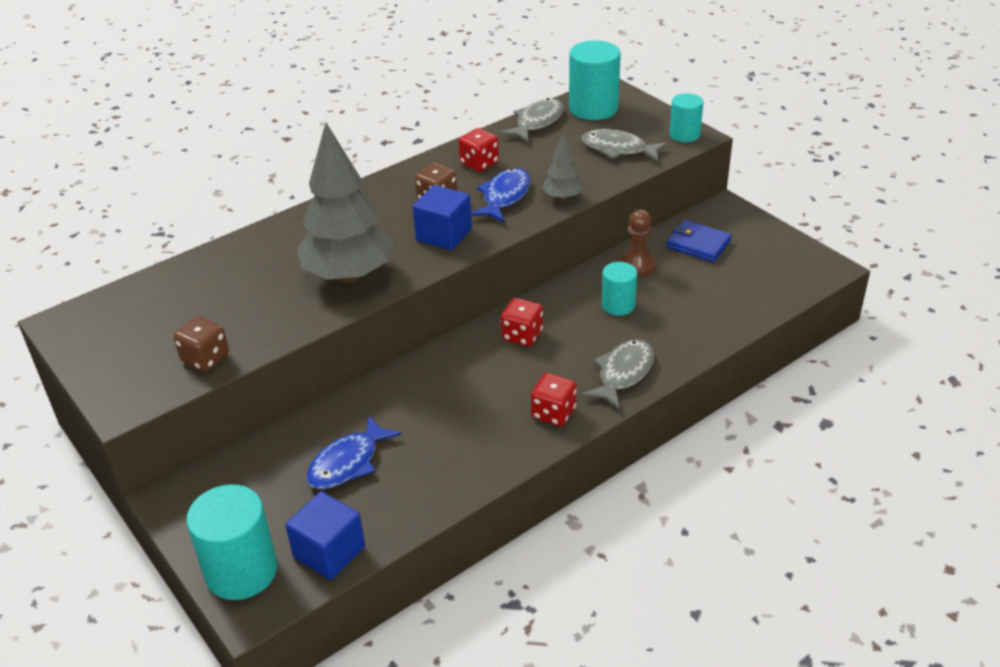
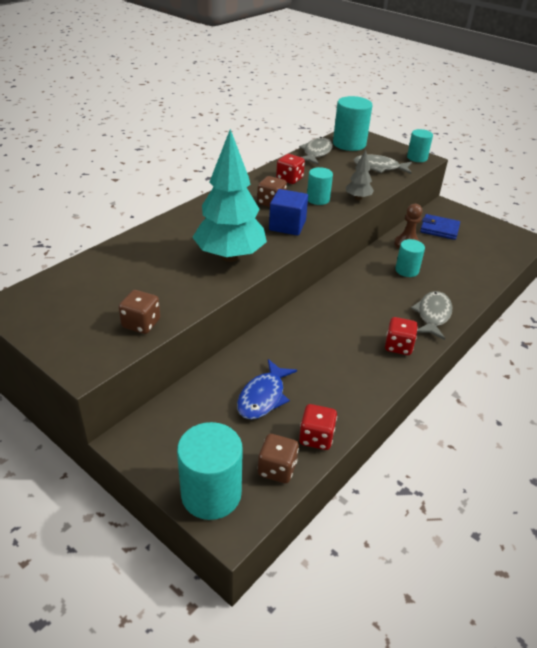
camera: 15 degrees left, 0 degrees up
blue cube [285,491,365,580] -> brown dice [258,434,299,483]
grey tree [297,123,393,283] -> turquoise tree [192,129,267,262]
blue fish [471,168,531,222] -> turquoise cylinder [307,167,333,205]
red dice [501,298,543,346] -> red dice moved to [299,404,337,450]

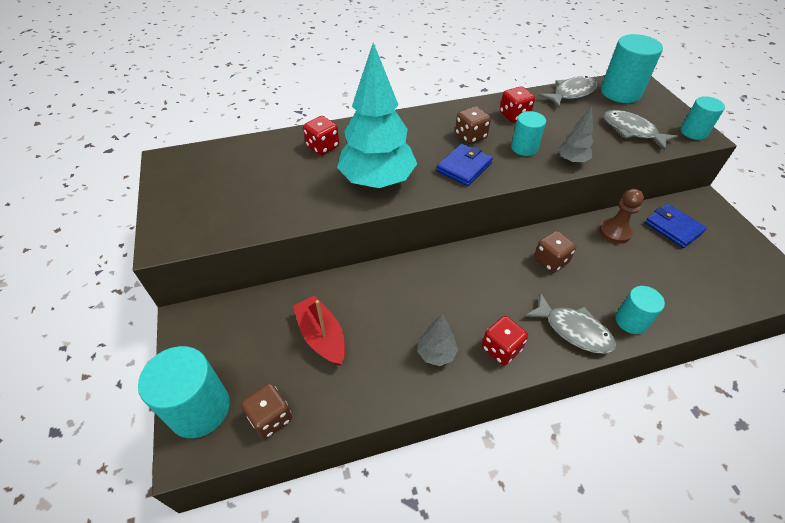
camera: 35 degrees right, 10 degrees up
brown dice [119,290,160,334] -> brown dice moved to [534,231,576,273]
blue fish [237,359,297,420] -> red boat [293,295,345,366]
blue cube [269,189,308,236] -> blue wallet [436,144,493,186]
red dice [299,404,337,450] -> red dice moved to [303,116,339,155]
turquoise cylinder [395,239,425,277] -> turquoise cylinder moved to [616,286,665,334]
grey fish [411,291,452,340] -> grey fish turned 75 degrees clockwise [524,293,616,354]
none -> grey tree [417,313,458,366]

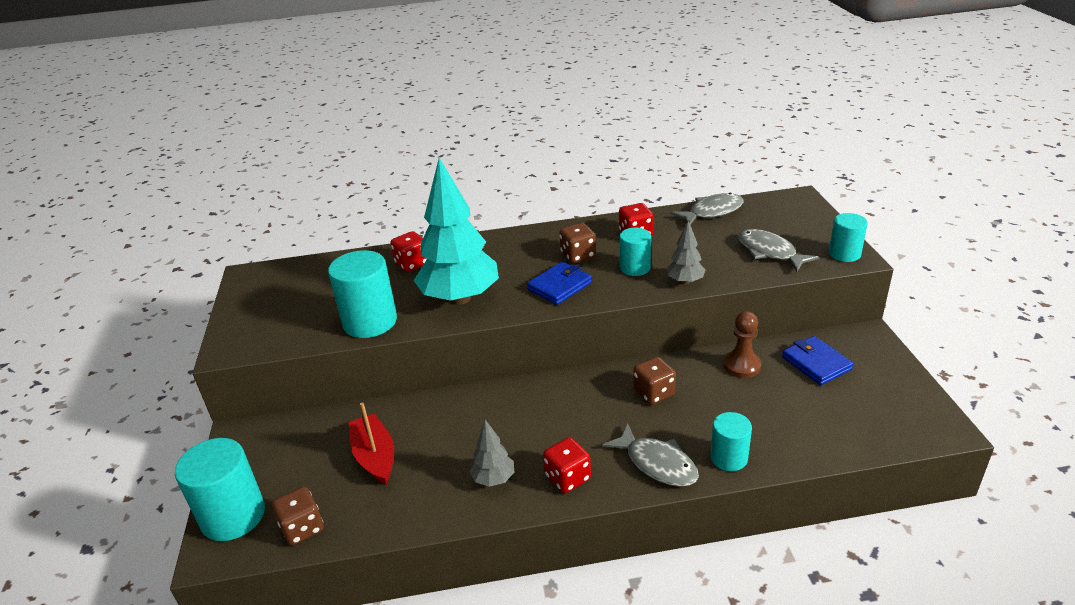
camera: 10 degrees right, 15 degrees down
turquoise cylinder [601,34,663,103] -> turquoise cylinder moved to [328,250,397,338]

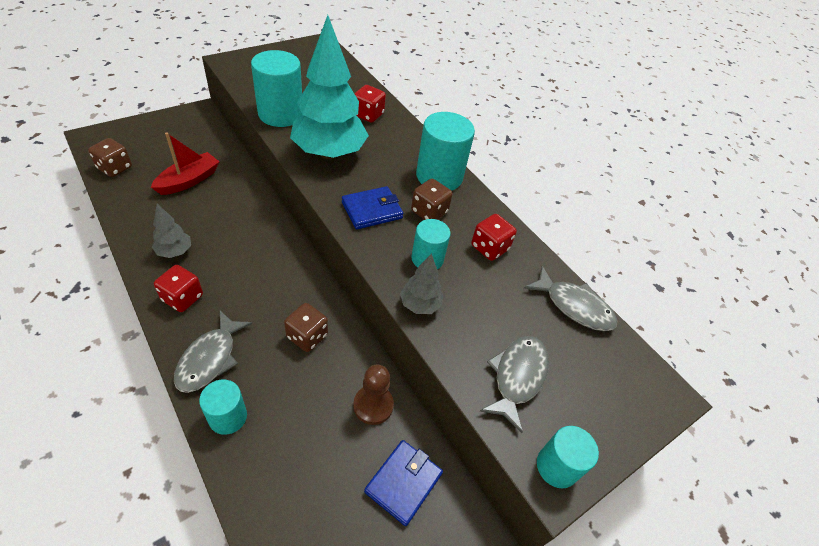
camera: 55 degrees right, 15 degrees up
turquoise cylinder [175,438,265,541] -> turquoise cylinder moved to [416,112,475,191]
blue wallet [527,262,592,305] -> blue wallet turned 45 degrees counterclockwise [342,186,403,229]

